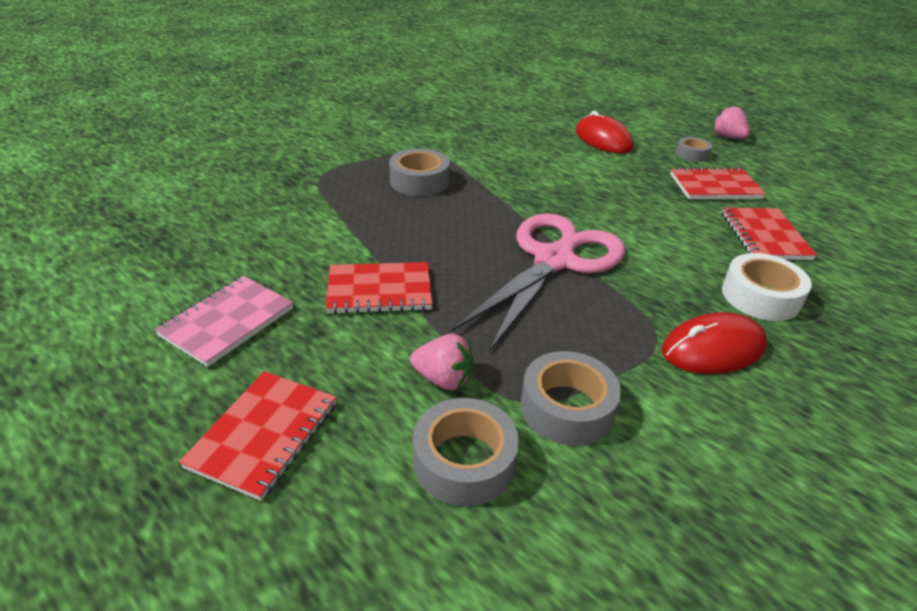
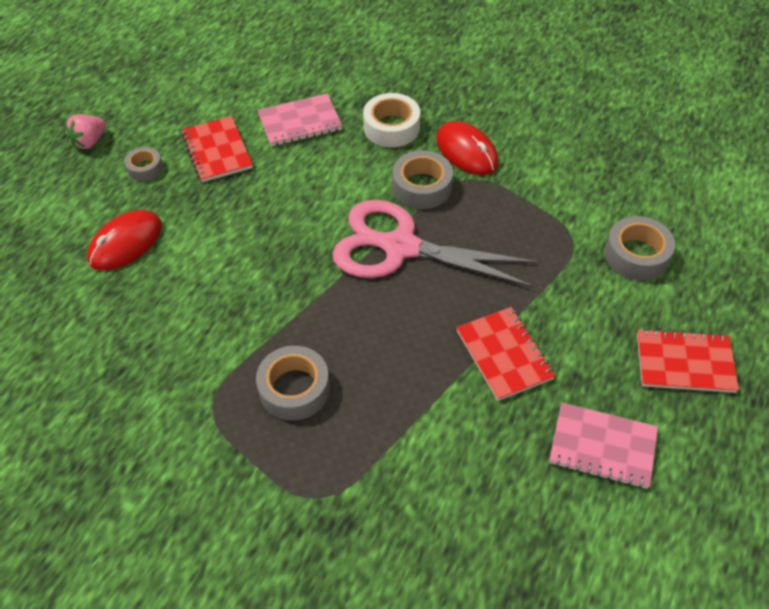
camera: 105 degrees left, 15 degrees up
pink strawberry [410,334,474,390] -> none
grey tape [521,351,621,445] -> grey tape moved to [392,150,453,209]
red notebook [722,207,817,260] -> pink notebook [258,93,342,147]

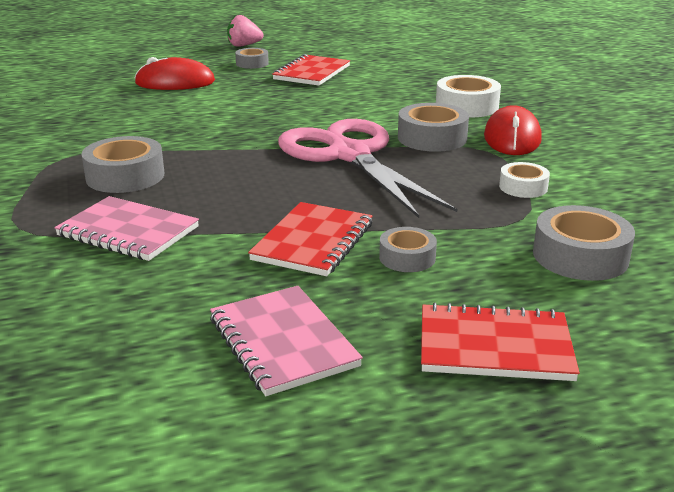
camera: 45 degrees right, 25 degrees down
pink notebook [258,93,342,147] -> pink notebook moved to [54,196,199,261]
red notebook [637,328,739,393] -> red notebook turned 45 degrees counterclockwise [421,302,580,381]
none -> grey tape [379,227,437,272]
none -> white tape [499,162,550,198]

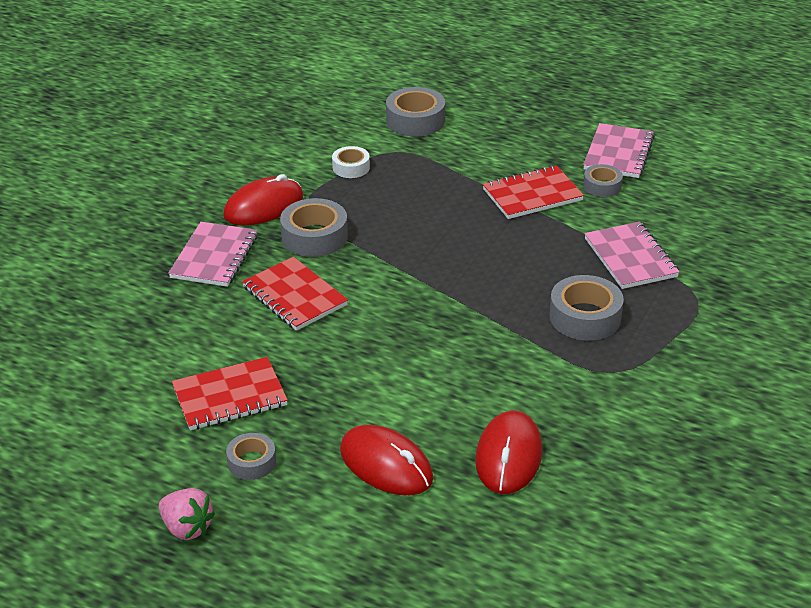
camera: 135 degrees left, 10 degrees up
pink scissors [278,119,457,218] -> none
grey tape [379,227,437,272] -> grey tape moved to [583,164,623,197]
red notebook [421,302,580,381] -> red notebook moved to [242,257,348,331]
white tape [436,75,501,117] -> pink notebook [168,222,258,287]
none -> red mouse [475,411,543,494]

